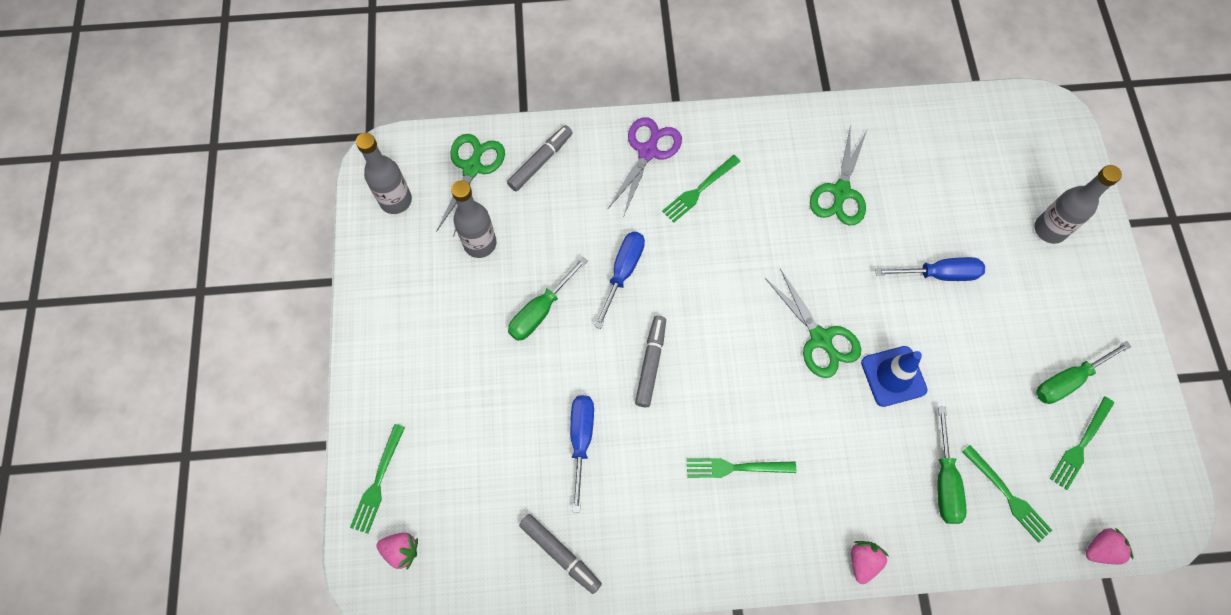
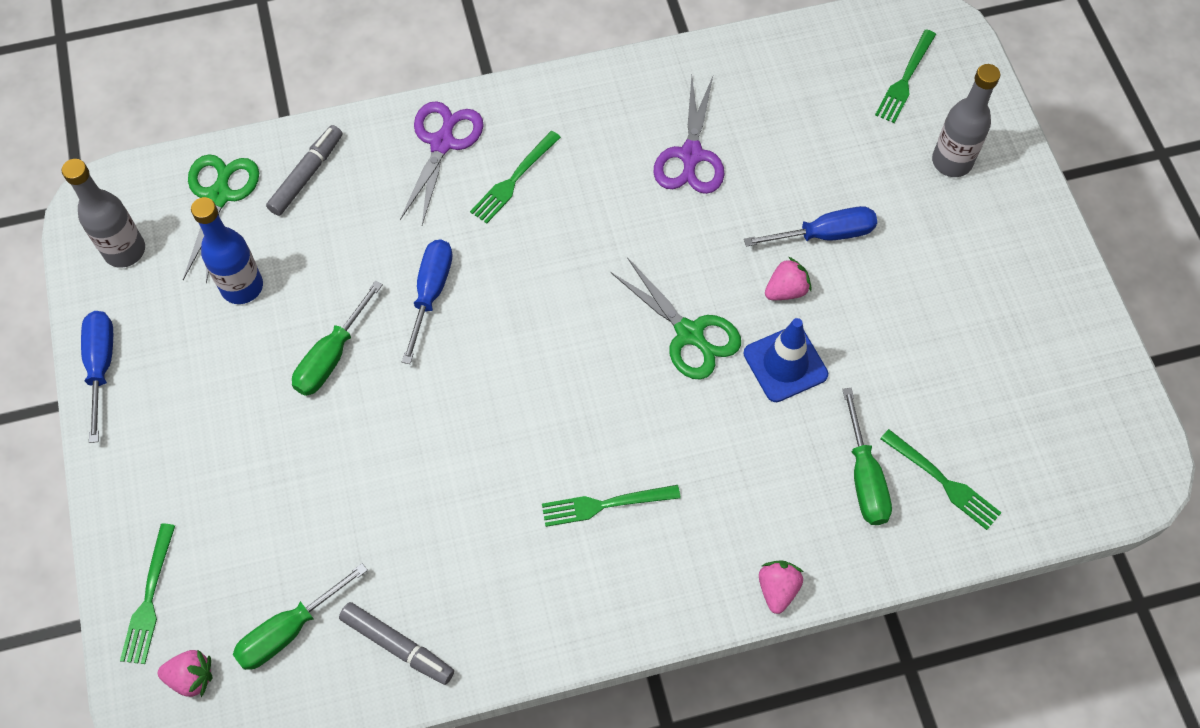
camera: 10 degrees left, 5 degrees down
grey bottle [451,180,497,258] -> blue bottle [191,197,263,304]
blue screwdriver [570,395,594,513] -> blue screwdriver moved to [81,311,113,443]
grey marker [635,316,666,407] -> none
green scissors [810,125,867,226] -> purple scissors [654,76,725,194]
green screwdriver [1036,341,1131,404] -> green screwdriver moved to [233,563,368,670]
green fork [1050,396,1114,490] -> green fork moved to [875,29,936,123]
pink strawberry [1085,528,1133,564] -> pink strawberry moved to [765,257,811,300]

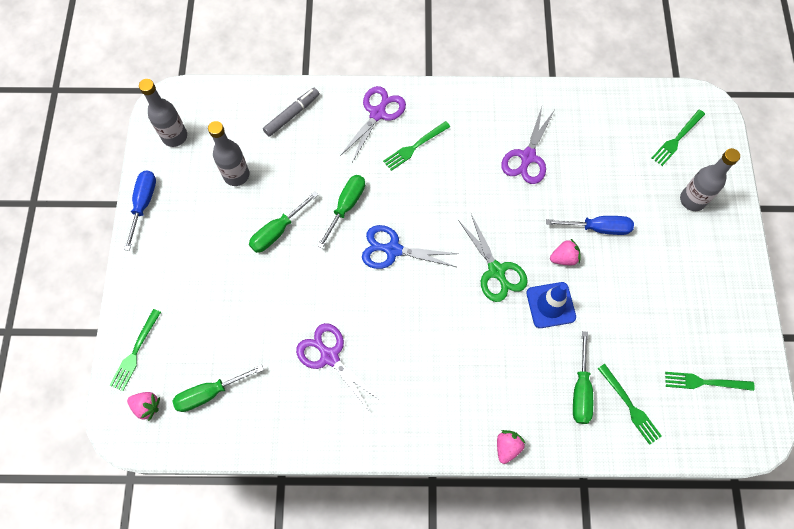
camera: 15 degrees right, 5 degrees up
green scissors [183,154,259,284] -> none
blue bottle [191,197,263,304] -> grey bottle [208,121,249,186]
grey marker [339,602,454,685] -> none
blue screwdriver [402,240,453,364] -> green screwdriver [317,175,365,249]
green fork [542,485,681,527] -> green fork moved to [665,372,755,391]
none -> purple scissors [296,323,381,412]
none -> blue scissors [362,225,458,269]

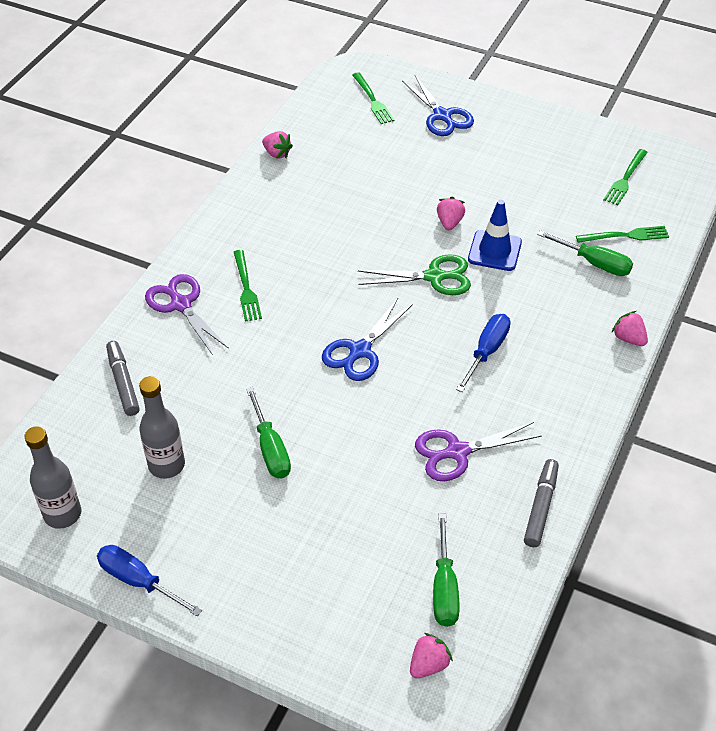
camera: 65 degrees left, 20 degrees down
green fork [109,309,161,391] -> none
green screwdriver [317,175,365,249] -> none
purple scissors [501,107,555,184] -> none
blue screwdriver [546,216,634,235] -> blue screwdriver moved to [456,314,511,392]
grey bottle [680,148,740,211] -> blue scissors [402,76,474,136]
none -> pink strawberry [262,131,293,159]
none -> grey marker [524,459,559,547]

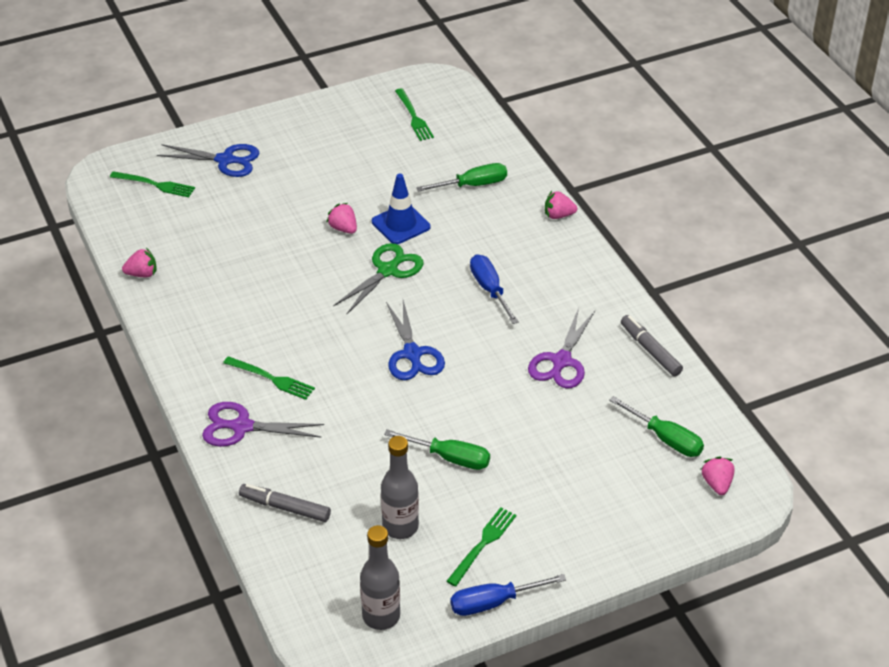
camera: 50 degrees left, 5 degrees down
green fork [576,226,669,243] -> green fork moved to [447,507,517,587]

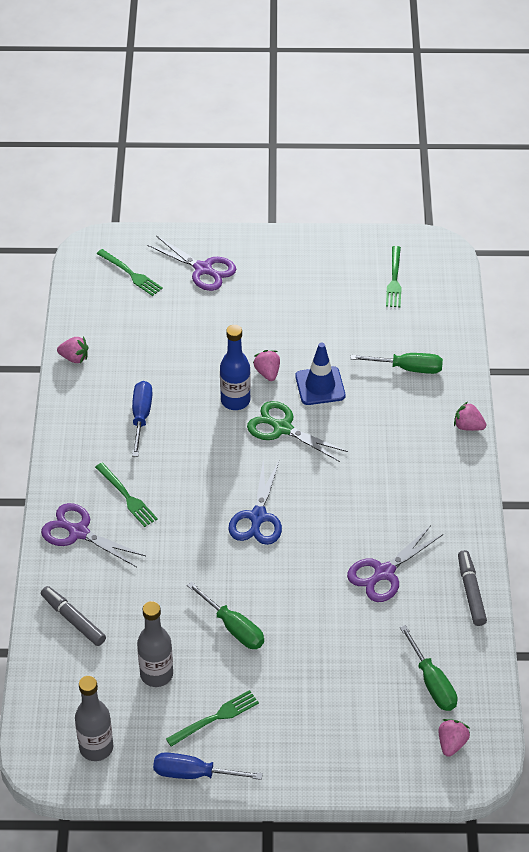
camera: 25 degrees right, 5 degrees up
blue scissors [157,144,260,177] -> purple scissors [147,236,236,291]
green scissors [333,243,424,315] -> green scissors turned 120 degrees counterclockwise [247,401,348,462]
blue screwdriver [470,254,519,324] -> blue screwdriver moved to [132,381,153,457]
none -> blue bottle [220,325,251,410]

